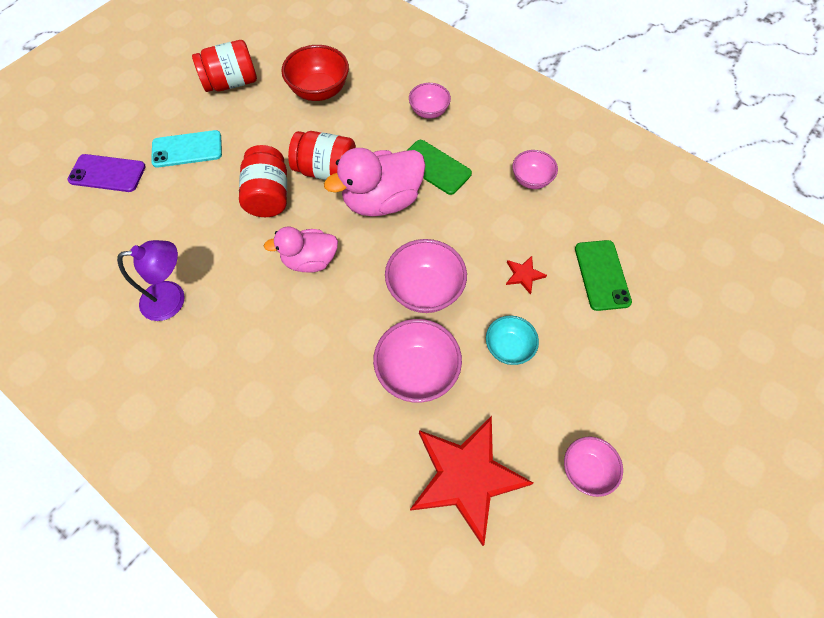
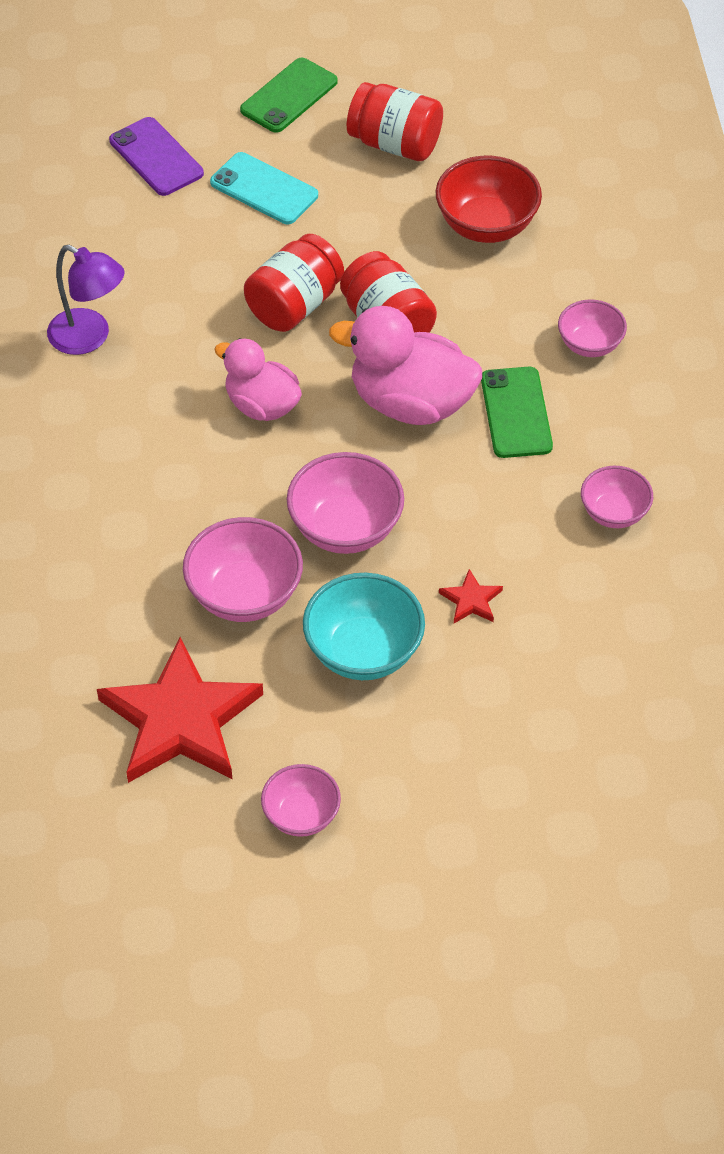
camera: 45 degrees right, 10 degrees down
turquoise bowl [486,316,539,365] -> turquoise bowl [303,573,425,680], size x1.60
green phone [575,240,632,311] -> green phone moved to [240,58,338,133]

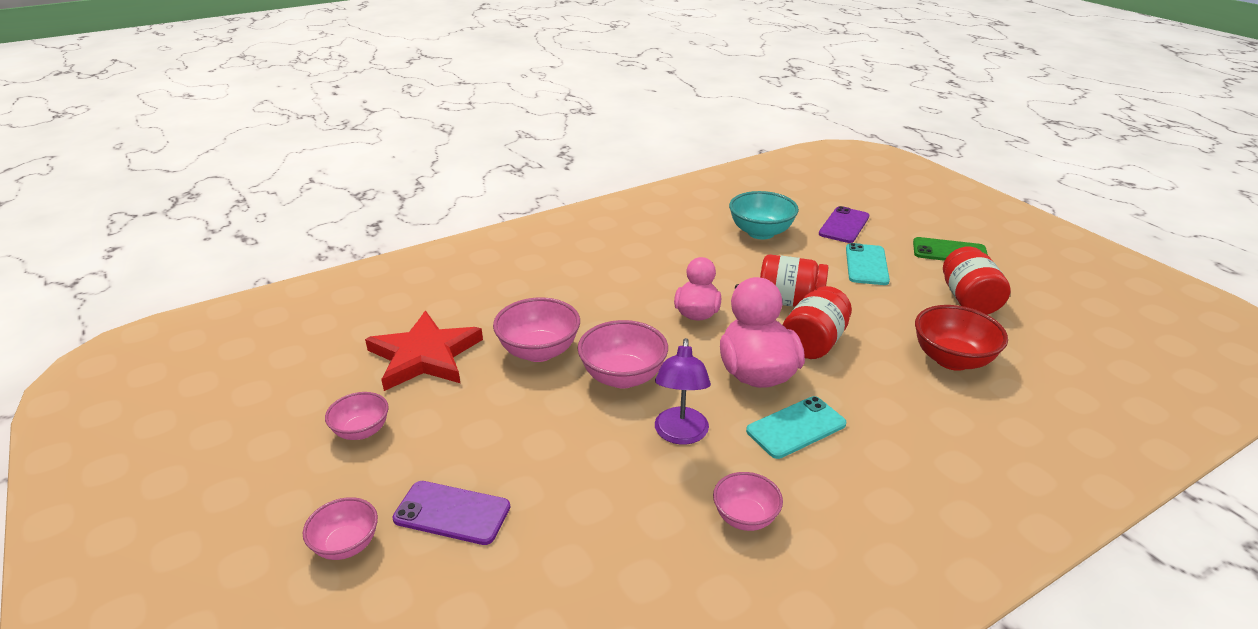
camera: 65 degrees right, 20 degrees down
purple lamp [47,245,125,355] -> purple lamp moved to [655,338,711,445]
turquoise bowl [303,573,425,680] -> turquoise bowl moved to [729,191,799,240]
red star [439,569,503,623] -> none
green phone [481,367,553,458] -> turquoise phone [746,396,846,459]
pink bowl [558,299,627,357] -> pink bowl moved to [303,497,378,560]
none -> purple phone [392,481,510,545]

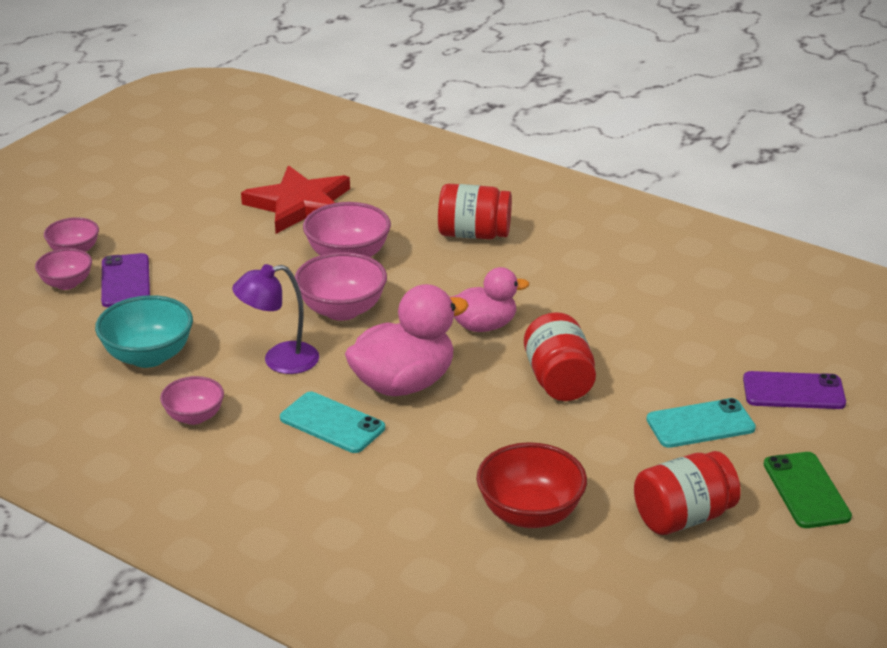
camera: 65 degrees right, 0 degrees up
pink bowl [325,392,389,440] -> pink bowl moved to [35,248,92,290]
turquoise bowl [729,191,799,240] -> turquoise bowl moved to [95,295,193,368]
red jar [783,286,852,359] -> red jar moved to [438,184,512,239]

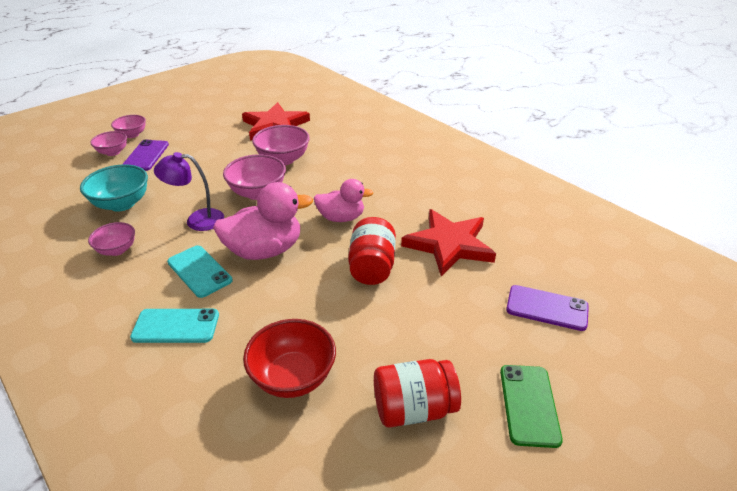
camera: 15 degrees right, 5 degrees up
red jar [438,184,512,239] -> none
turquoise phone [646,398,756,448] -> turquoise phone moved to [130,309,219,343]
none -> red star [401,209,496,276]

